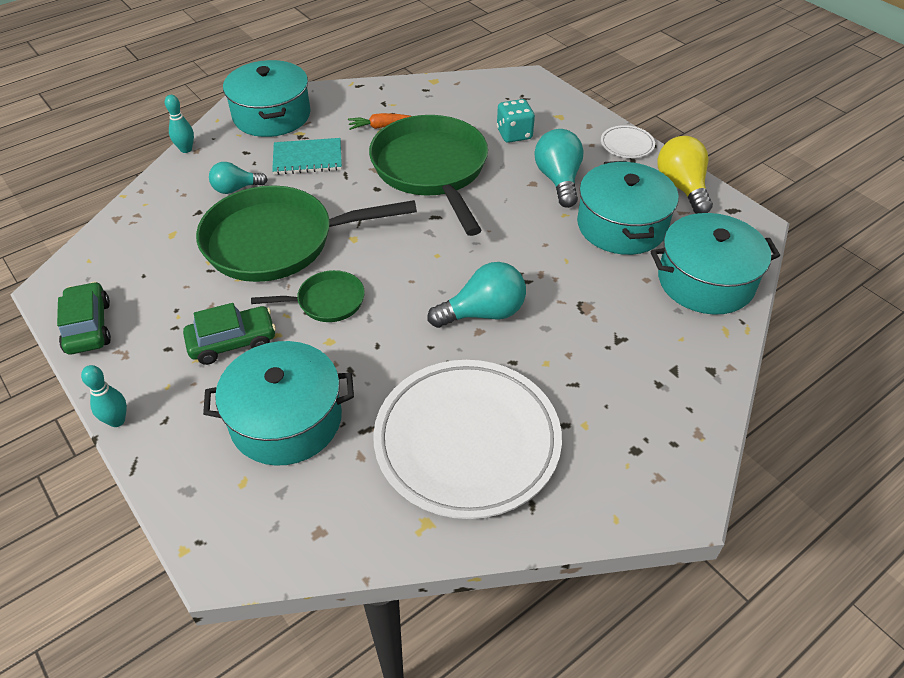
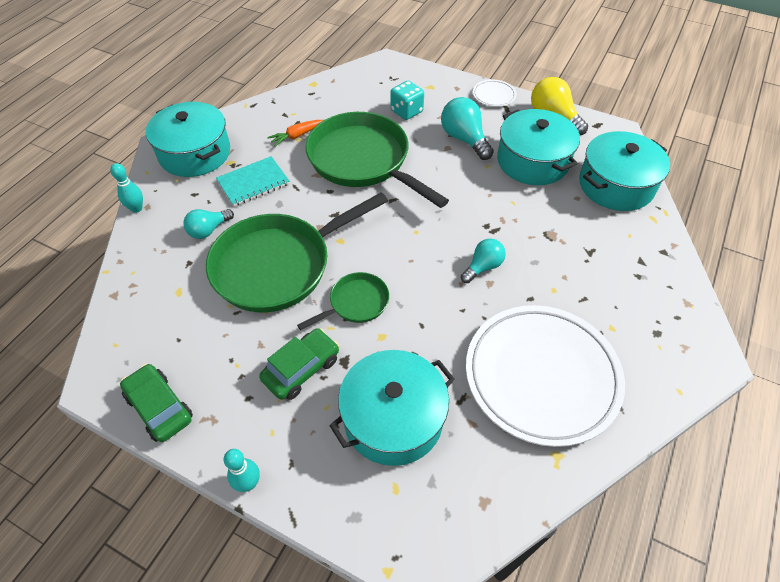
camera: 25 degrees left, 5 degrees up
turquoise light bulb [428,262,526,328] -> turquoise light bulb [461,238,506,283], size x0.64

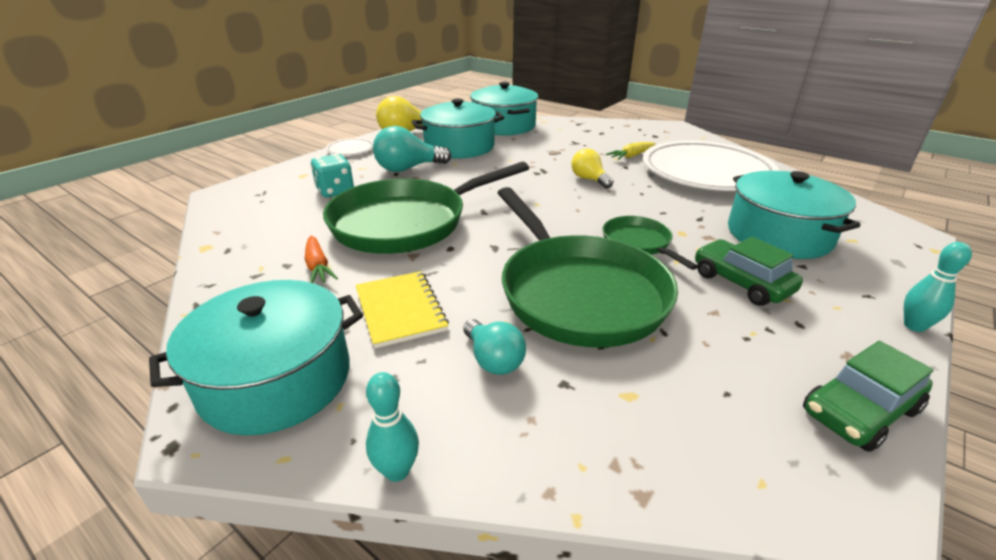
camera: 80 degrees left, 20 degrees down
turquoise notebook [216,156,290,206] -> yellow notebook [356,271,449,348]
turquoise light bulb [461,238,506,283] -> yellow light bulb [571,149,614,189]
none -> yellow carrot [606,142,656,160]

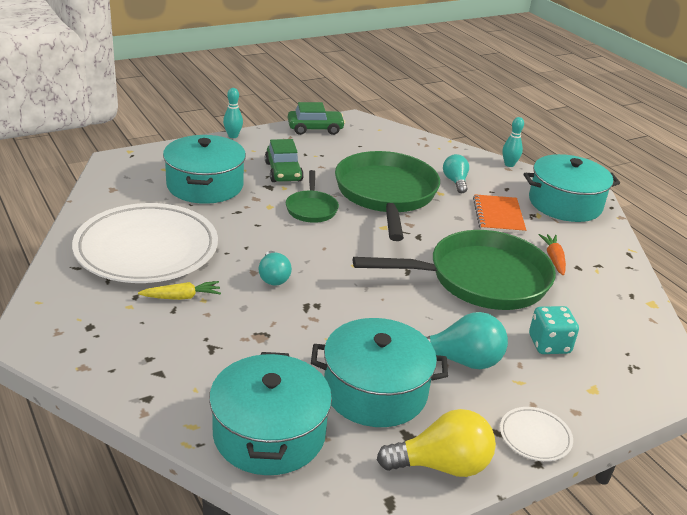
camera: 160 degrees left, 0 degrees up
yellow notebook [356,271,449,348] -> orange notebook [473,194,526,233]
yellow light bulb [571,149,614,189] -> turquoise light bulb [258,251,292,285]

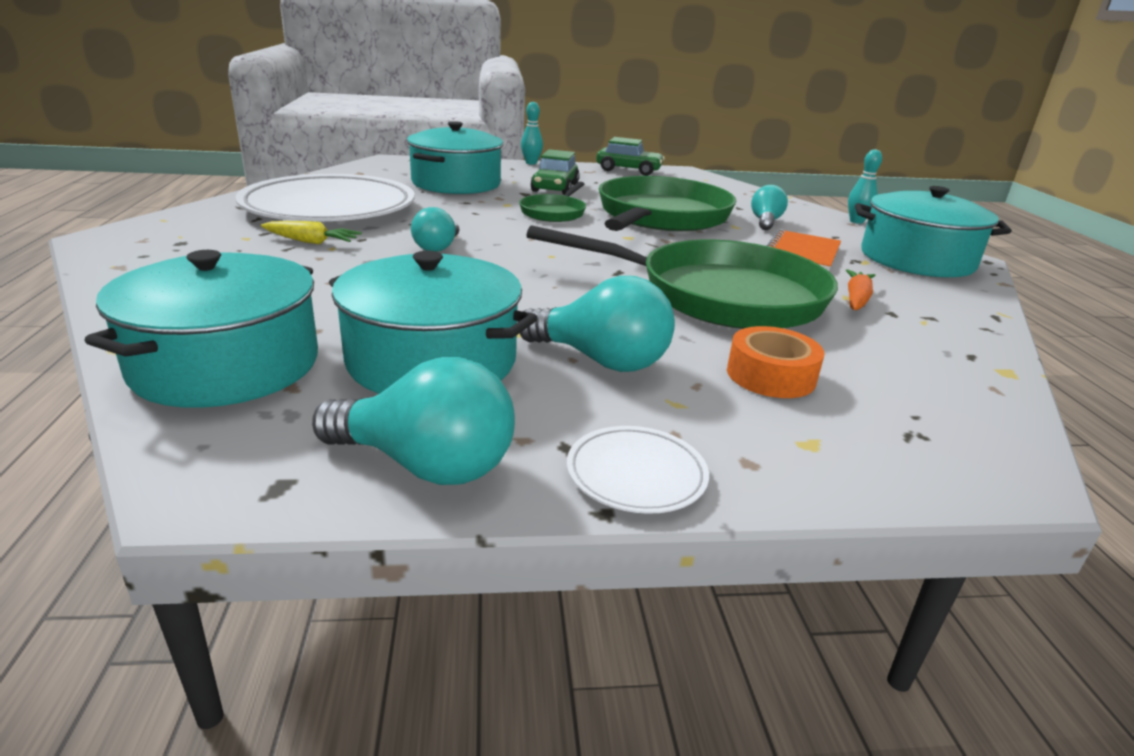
camera: 25 degrees right, 5 degrees down
yellow light bulb [377,409,496,477] -> turquoise light bulb [312,357,515,485]
turquoise dice [529,306,579,354] -> orange tape [727,326,825,398]

